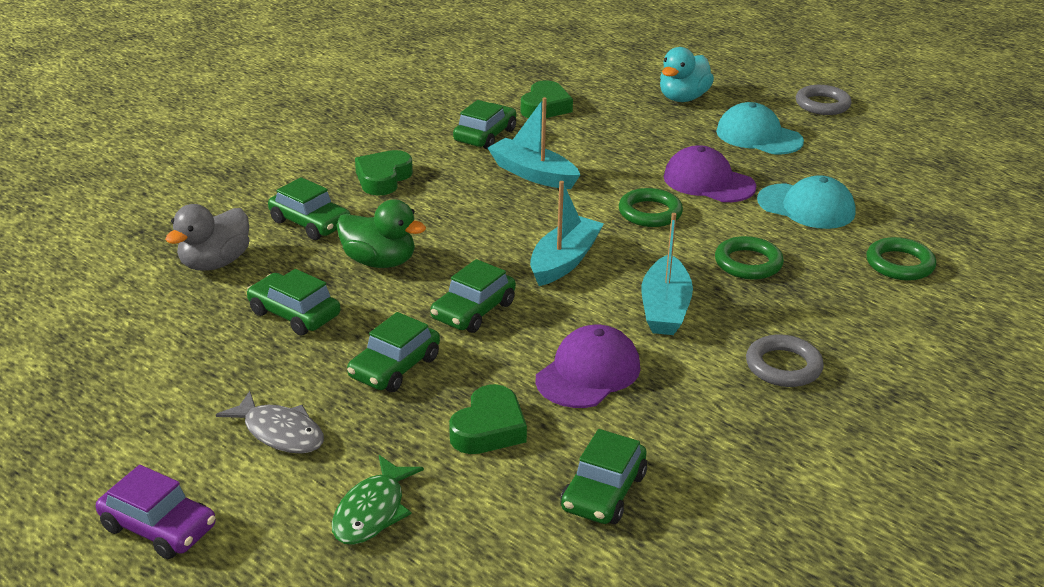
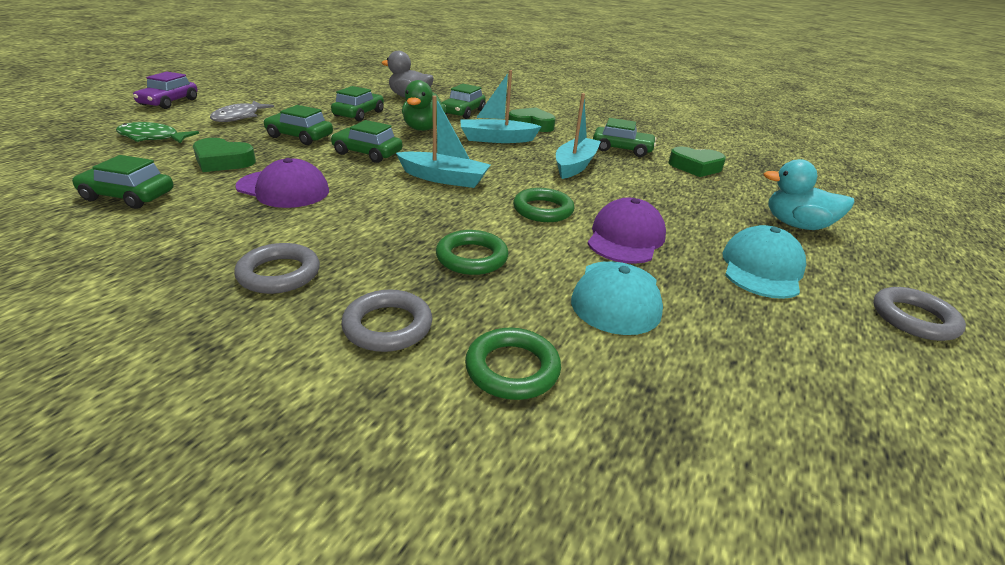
camera: 75 degrees right, 0 degrees up
turquoise boat [641,213,693,335] -> turquoise boat moved to [460,70,542,143]
none -> grey ring [341,289,432,352]

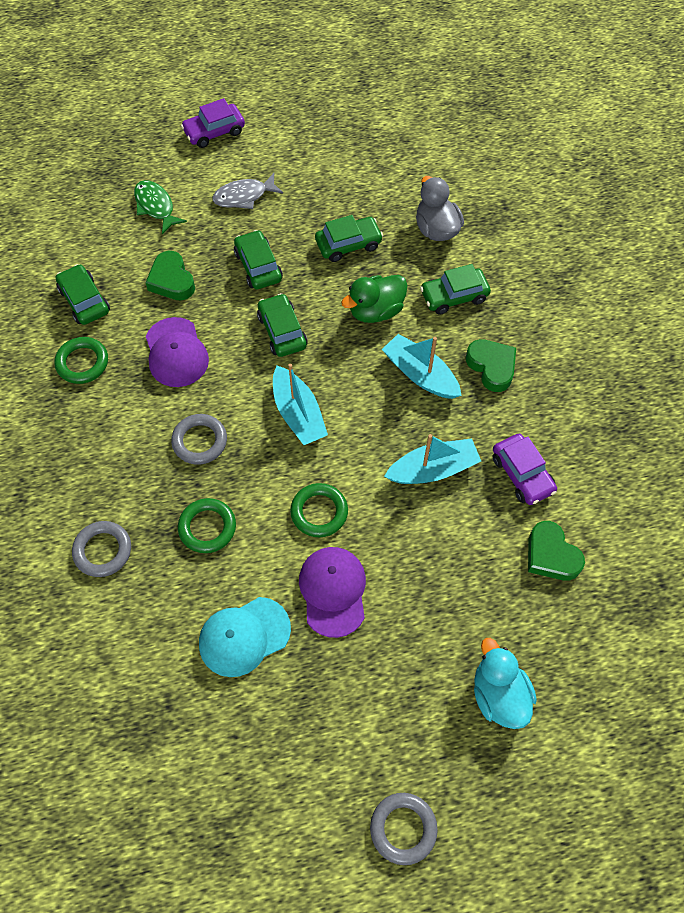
camera: 50 degrees right, 30 degrees up
grey ring [234,243,320,294] -> grey ring moved to [171,414,227,465]
green ring [465,328,561,400] -> green ring moved to [55,337,108,384]
purple cap [587,197,666,264] -> purple cap turned 75 degrees counterclockwise [299,547,366,638]
green car [593,118,657,157] -> purple car [492,434,557,505]
turquoise cap [722,225,806,299] -> none

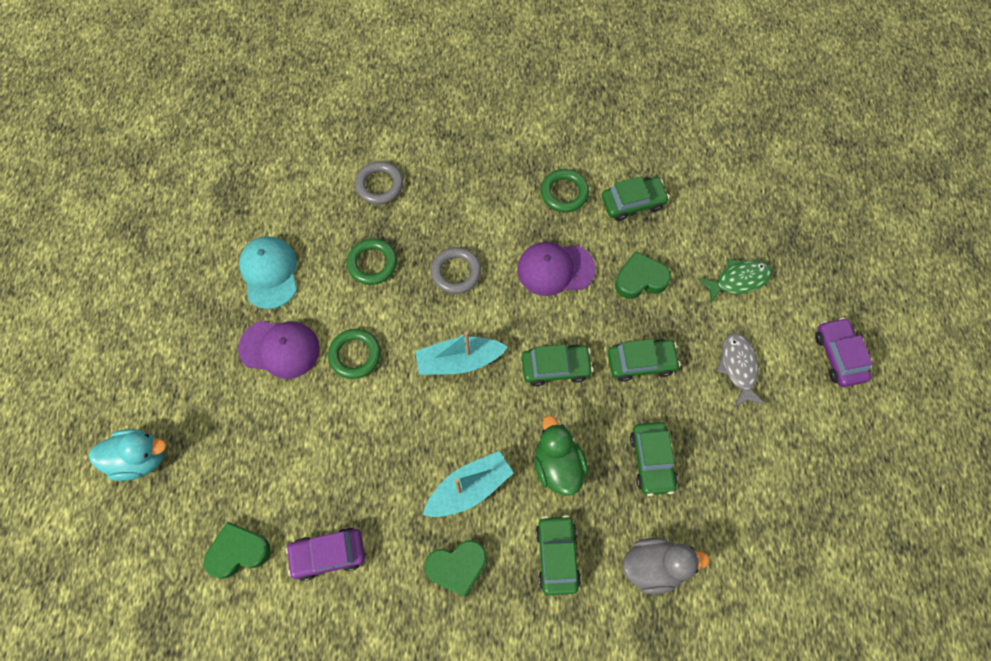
camera: 105 degrees right, 5 degrees up
grey ring [370,793,438,865] -> none
turquoise boat [384,434,481,484] -> none

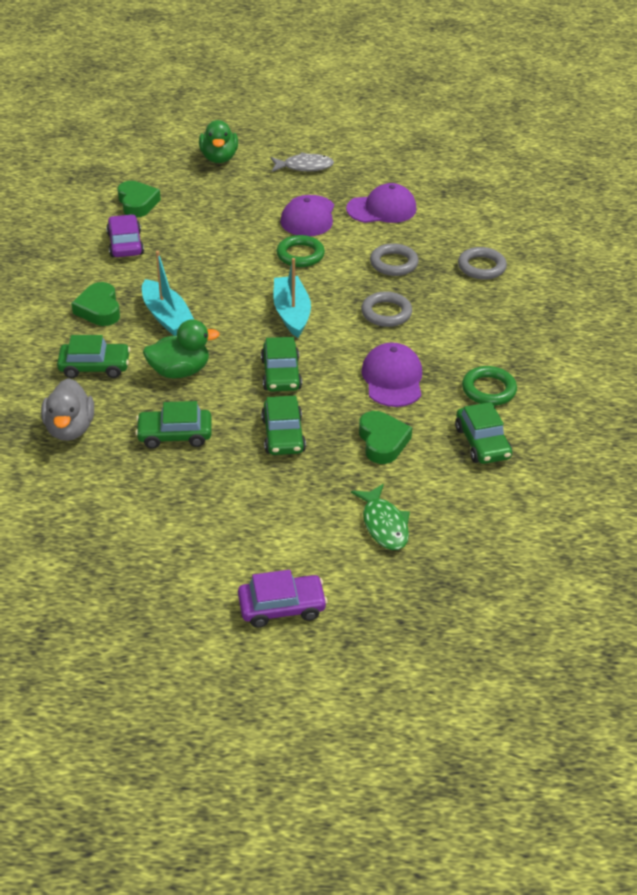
camera: 90 degrees right, 25 degrees down
turquoise duck [88,429,167,481] -> green duck [199,120,238,163]
turquoise cap [239,236,297,309] -> purple cap [346,183,417,223]
green ring [347,239,397,285] -> grey ring [370,243,419,276]
grey fish [717,333,765,407] -> grey fish moved to [271,152,334,172]

